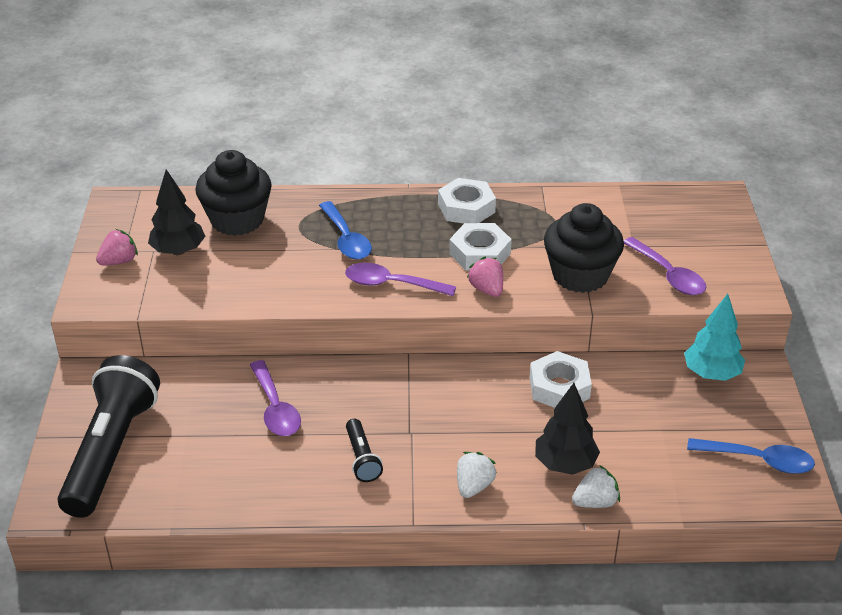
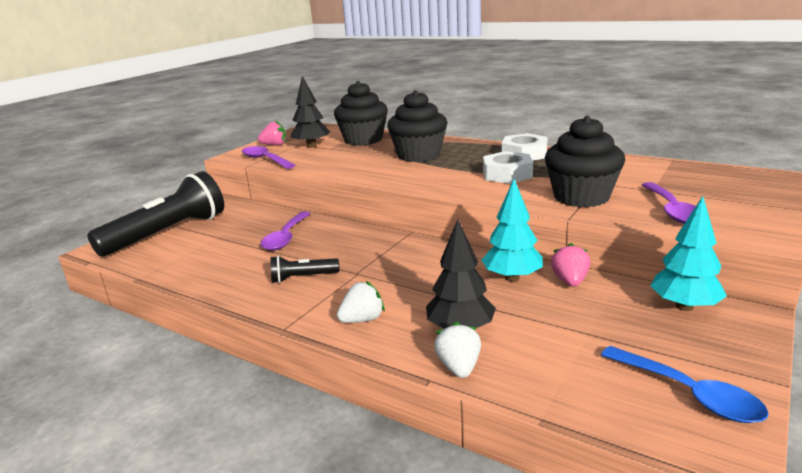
camera: 35 degrees right, 15 degrees down
blue spoon [319,201,372,260] -> black cupcake [387,90,448,162]
purple spoon [345,263,456,296] -> purple spoon moved to [242,146,295,169]
black flashlight [346,419,383,482] -> black flashlight turned 60 degrees clockwise [270,256,339,283]
pink strawberry [467,257,503,297] -> pink strawberry moved to [551,243,590,287]
white nut [530,351,592,408] -> turquoise tree [482,179,543,282]
white strawberry [572,466,620,508] -> white strawberry turned 105 degrees counterclockwise [434,322,481,378]

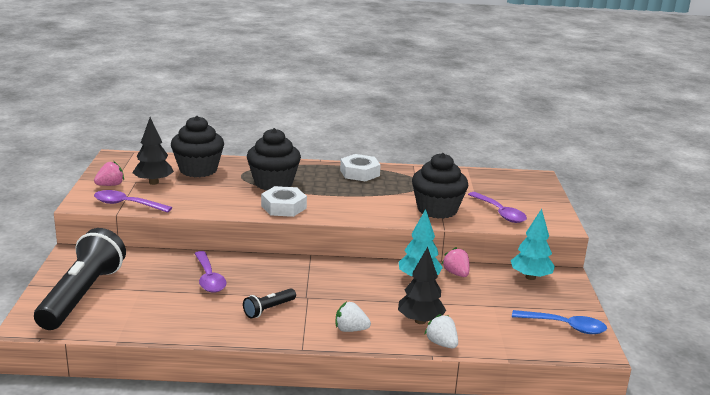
camera: 35 degrees left, 0 degrees up
white strawberry [337,281,385,323] -> white strawberry turned 105 degrees counterclockwise [336,302,371,332]
white nut [483,151,533,184] -> white nut moved to [261,186,307,217]

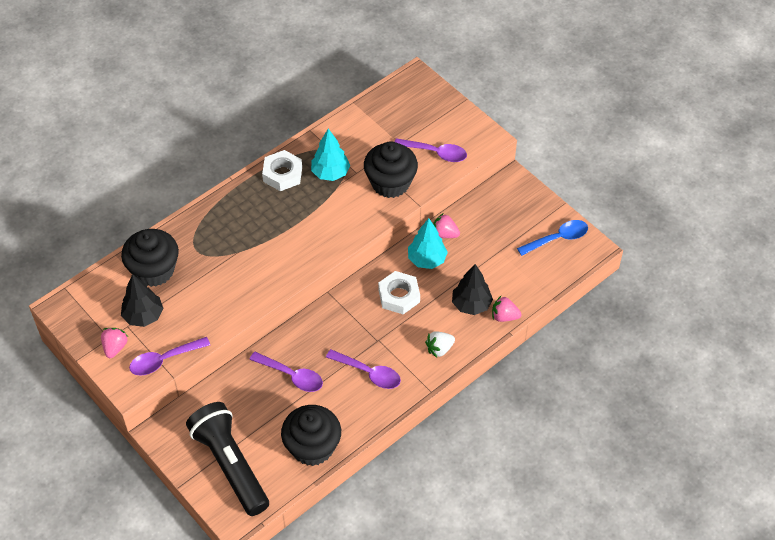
camera: 40 degrees left, 30 degrees up
black flashlight [243,288,296,318] -> purple spoon [326,349,401,389]
black cupcake [247,128,301,190] -> black cupcake moved to [281,405,341,466]
white nut [261,186,307,217] -> white nut moved to [378,271,420,314]
white strawberry [425,314,458,348] -> pink strawberry [492,296,521,322]
turquoise tree [511,209,555,280] -> turquoise tree moved to [311,129,350,181]

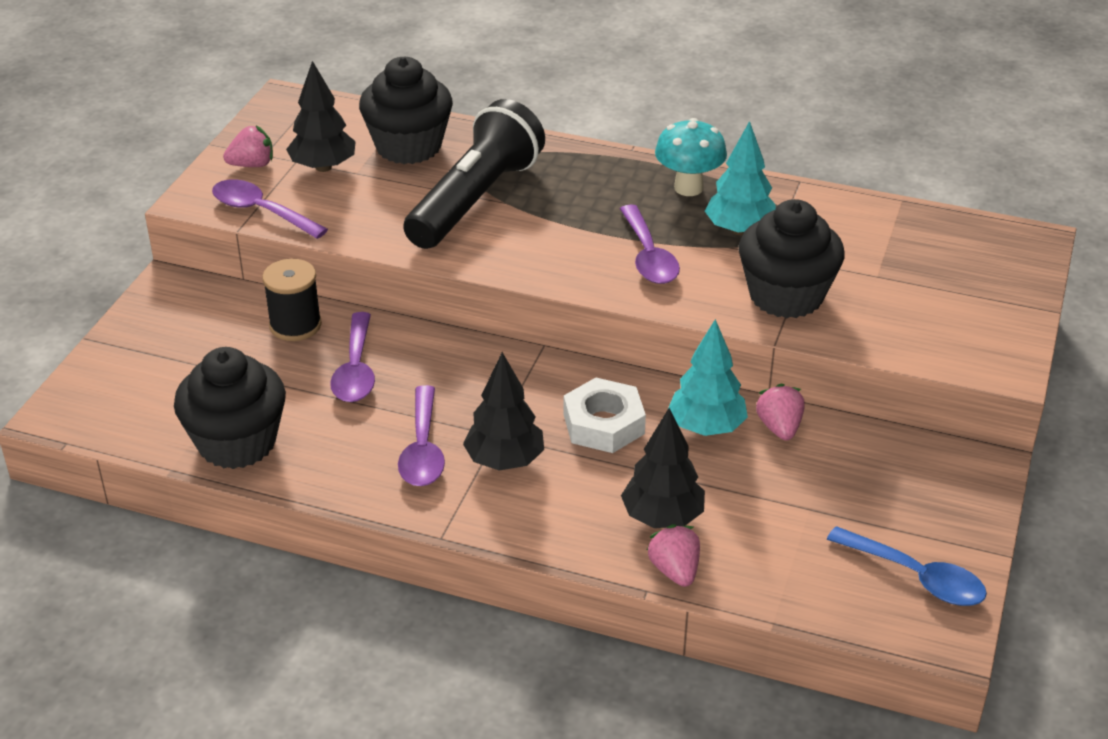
camera: 60 degrees right, 15 degrees down
black flashlight [186,402,269,516] -> black flashlight moved to [403,99,545,249]
white nut [262,150,302,191] -> turquoise mushroom [655,118,727,196]
purple spoon [394,138,467,162] -> purple spoon moved to [620,204,680,284]
white strawberry [425,331,455,358] -> none
none -> black spool [262,259,322,341]
none -> black tree [463,352,544,471]

